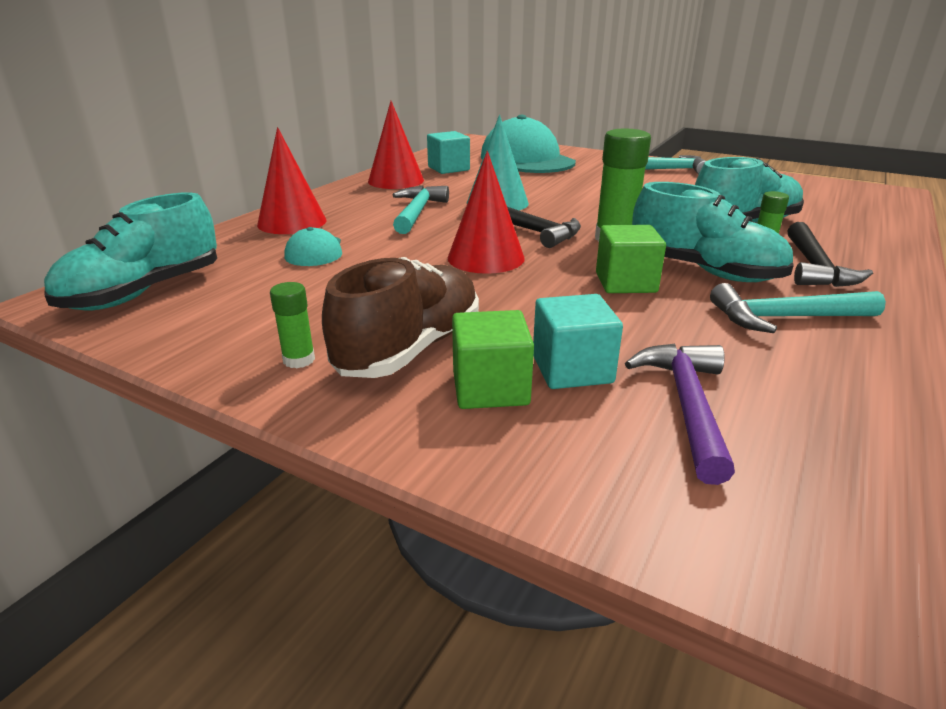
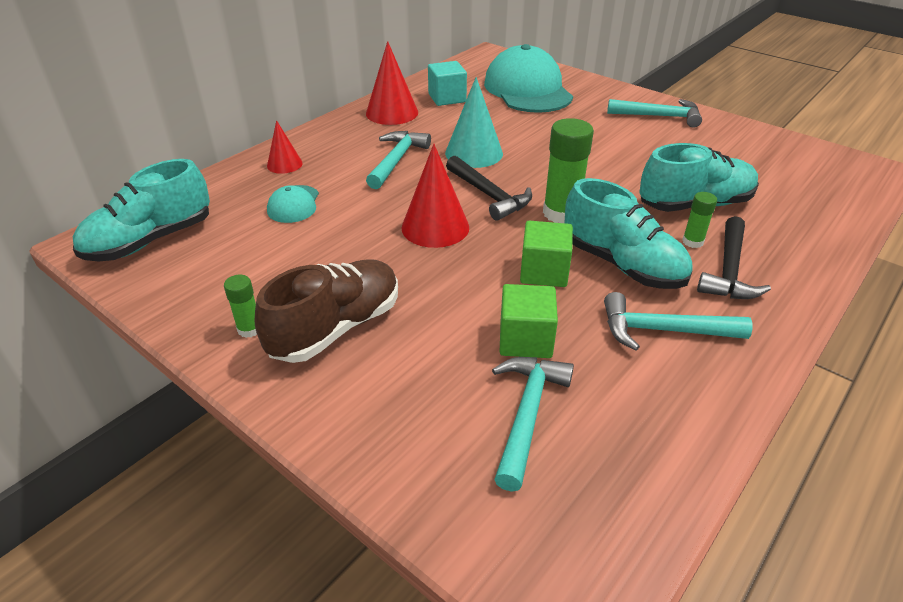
camera: 10 degrees right, 10 degrees up
red cone [257,127,327,234] -> red cone [267,120,302,174], size x0.59
green cube [452,310,534,409] -> green cube moved to [500,284,558,358]
turquoise cube [533,294,623,389] -> none
purple hammer [625,344,735,485] -> turquoise hammer [492,357,574,492]

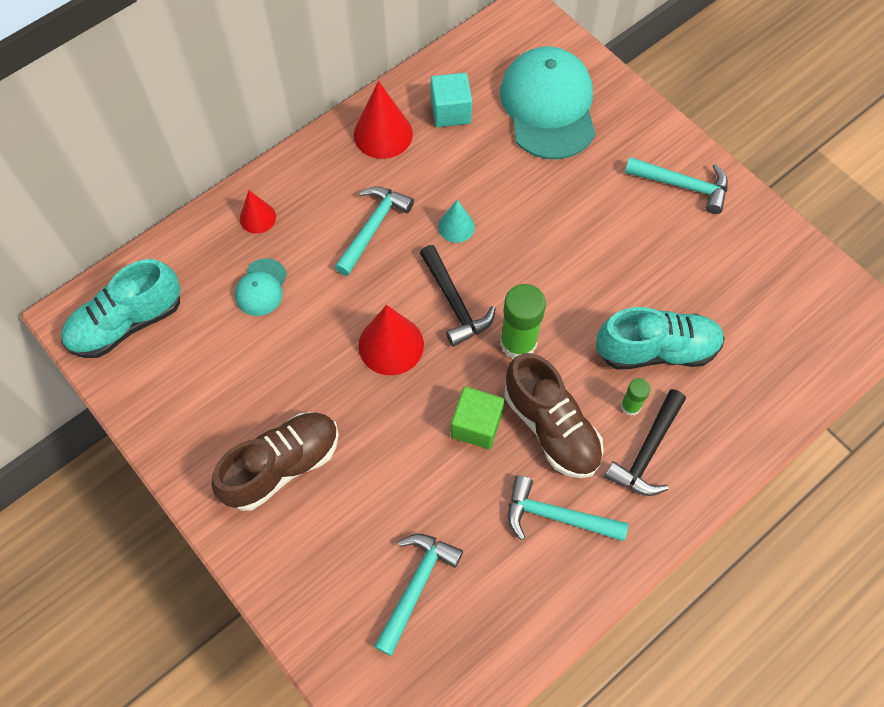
camera: 10 degrees right, 25 degrees up
green glue stick [224,275,257,338] -> none
turquoise cone [445,77,503,168] -> turquoise cone [438,200,475,243], size x0.59
green cube [500,284,558,358] -> none
turquoise shoe [565,178,692,289] -> brown shoe [505,353,604,478]

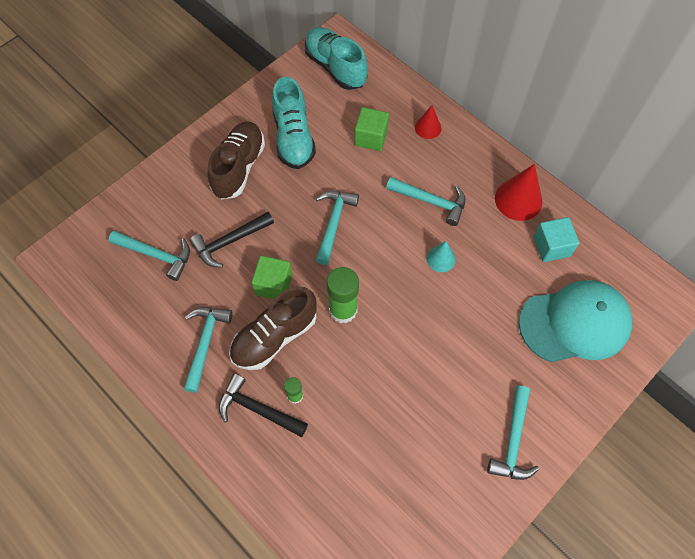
camera: 85 degrees right, 0 degrees up
brown shoe [211,412,339,511] -> brown shoe turned 120 degrees counterclockwise [207,121,265,199]
turquoise cap [235,258,287,316] -> green cube [355,107,389,151]
red cone [359,305,424,375] -> turquoise hammer [315,191,359,265]
black hammer [420,245,496,347] -> black hammer moved to [190,212,274,268]
turquoise shoe [596,307,725,370] -> turquoise shoe moved to [272,77,316,169]

